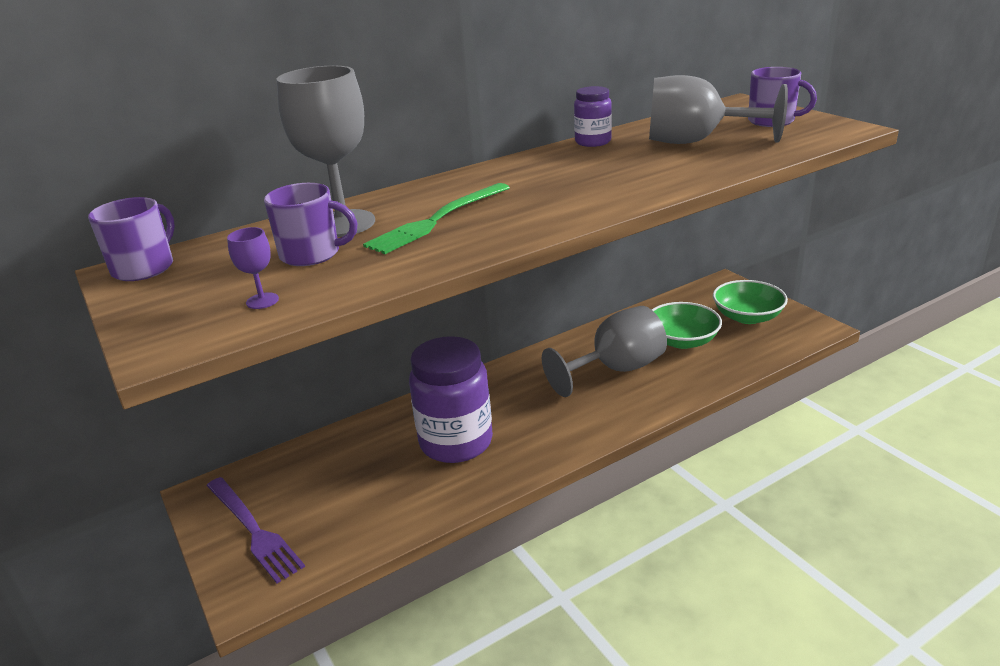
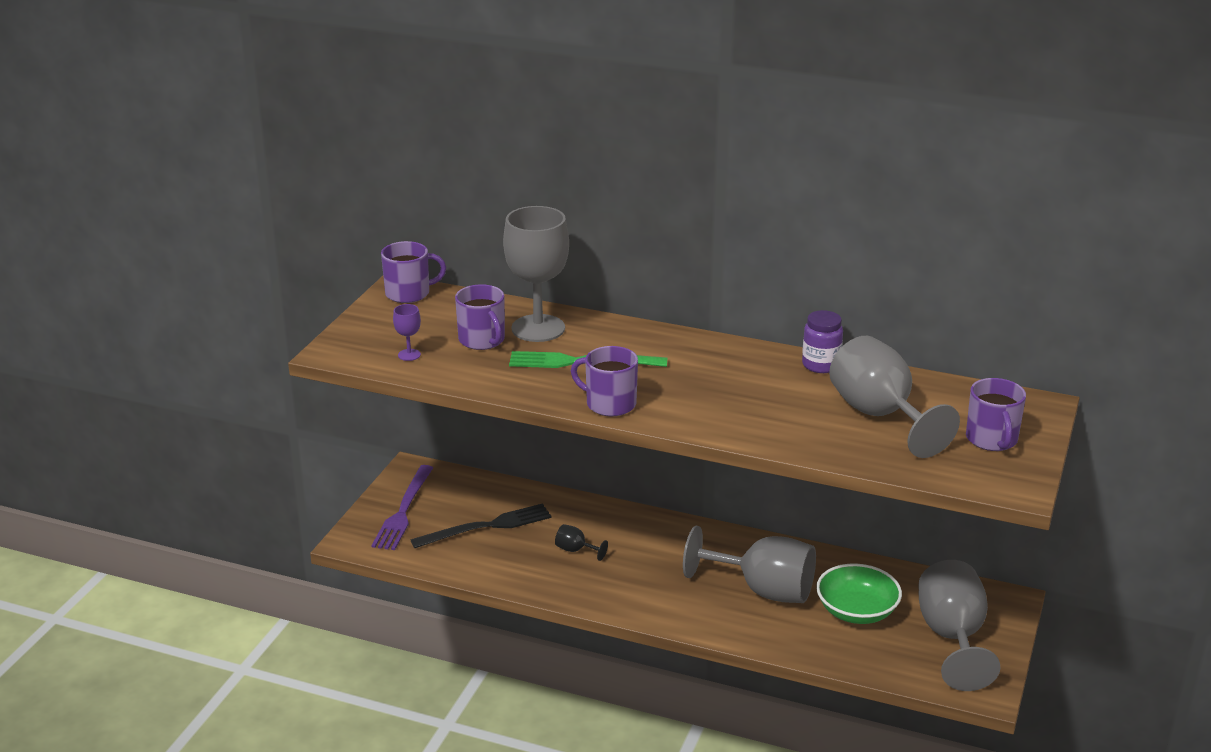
camera: 50 degrees right, 0 degrees up
purple jar [409,336,493,463] -> black goblet [555,524,608,561]
green bowl [713,280,788,324] -> grey goblet [919,560,1001,691]
none -> black fork [411,503,552,548]
none -> purple mug [571,346,638,416]

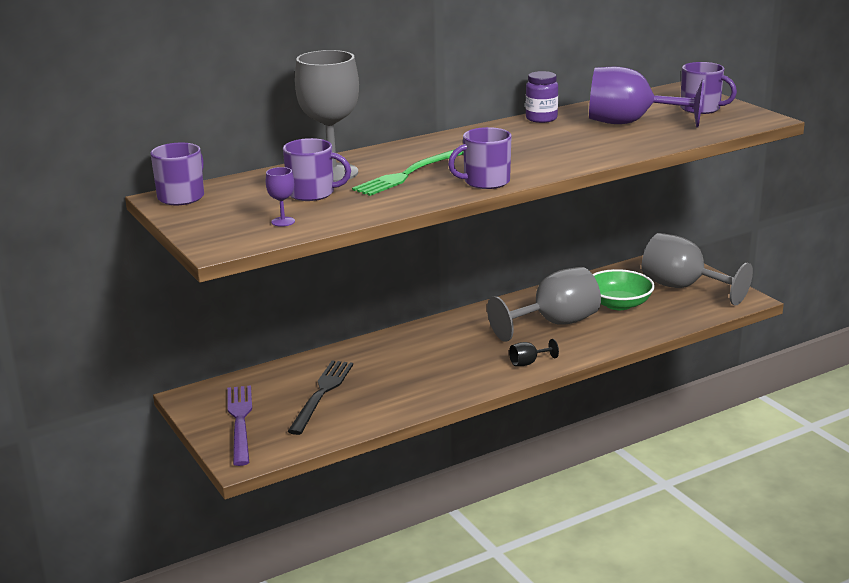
camera: 50 degrees left, 5 degrees down
purple fork [371,465,433,550] -> purple fork turned 150 degrees counterclockwise [227,385,252,466]
black goblet [555,524,608,561] -> black goblet moved to [509,339,559,366]
grey goblet [829,336,960,458] -> purple goblet [589,67,705,127]

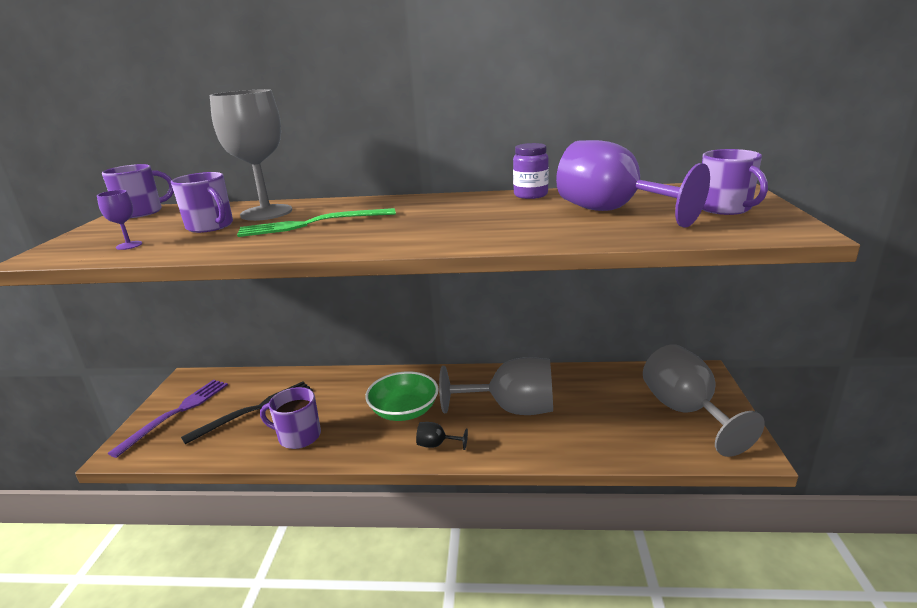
camera: 35 degrees right, 0 degrees up
purple mug [448,127,512,189] -> purple mug moved to [260,387,321,449]
green bowl [593,269,655,310] -> green bowl moved to [365,371,439,421]

